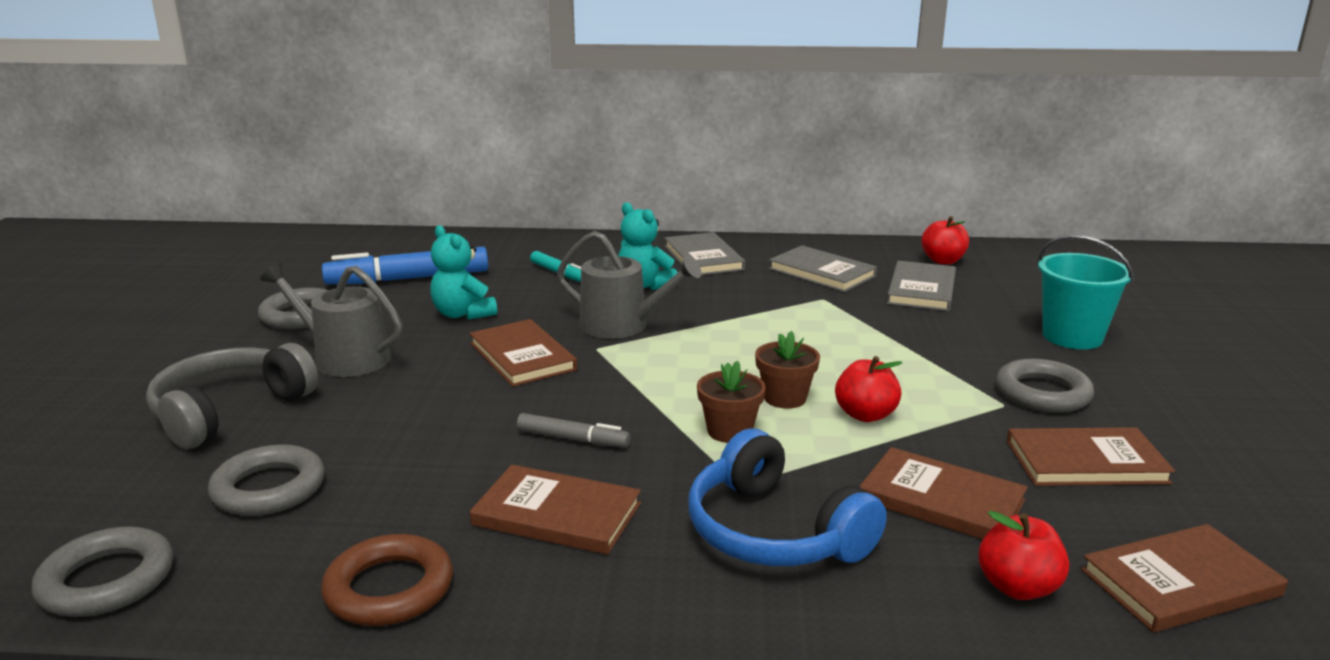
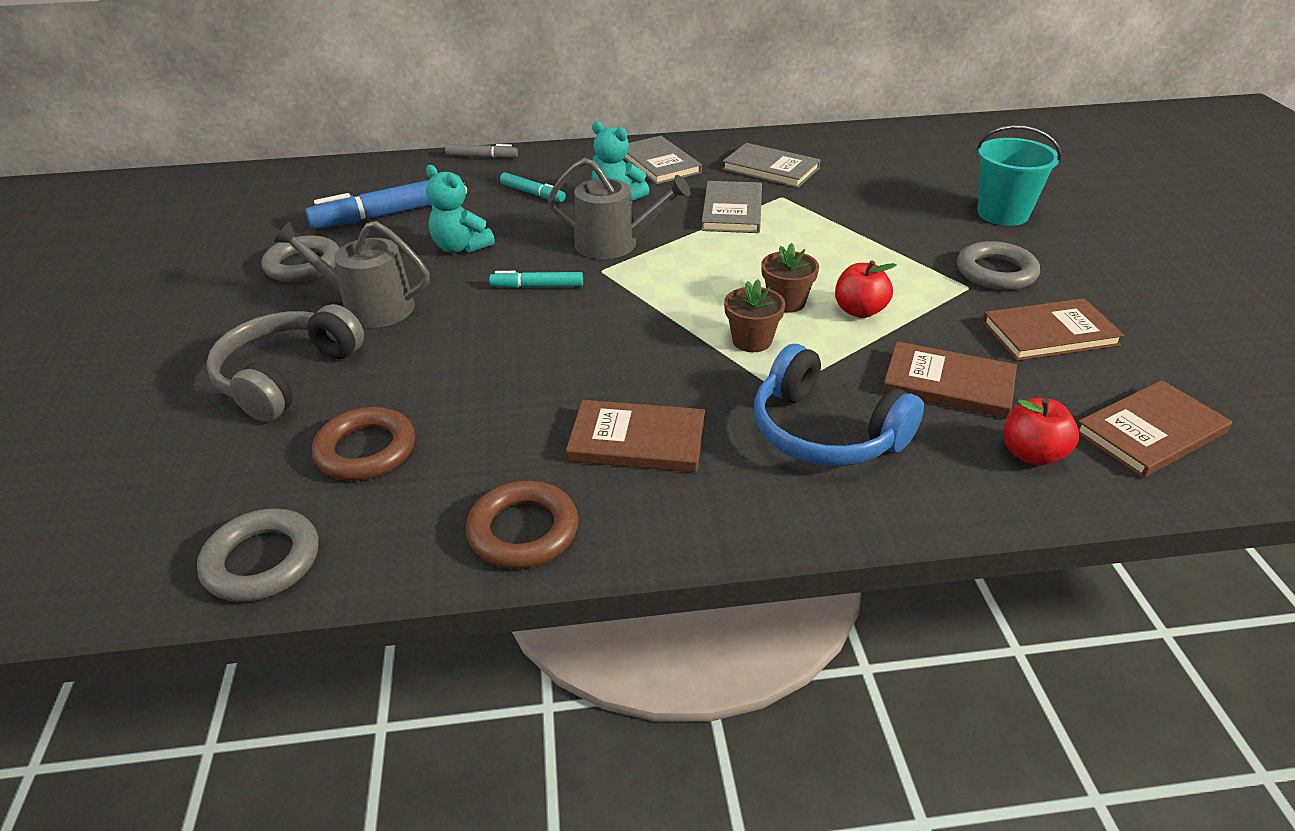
camera: 10 degrees left, 15 degrees up
grey ring [208,444,325,516] -> brown ring [312,407,415,481]
brown book [469,319,577,387] -> turquoise marker [489,271,583,288]
grey marker [517,413,630,448] -> grey marker moved to [445,144,518,159]
grey book [887,261,956,311] -> grey book moved to [701,181,762,233]
red apple [921,216,969,264] -> none

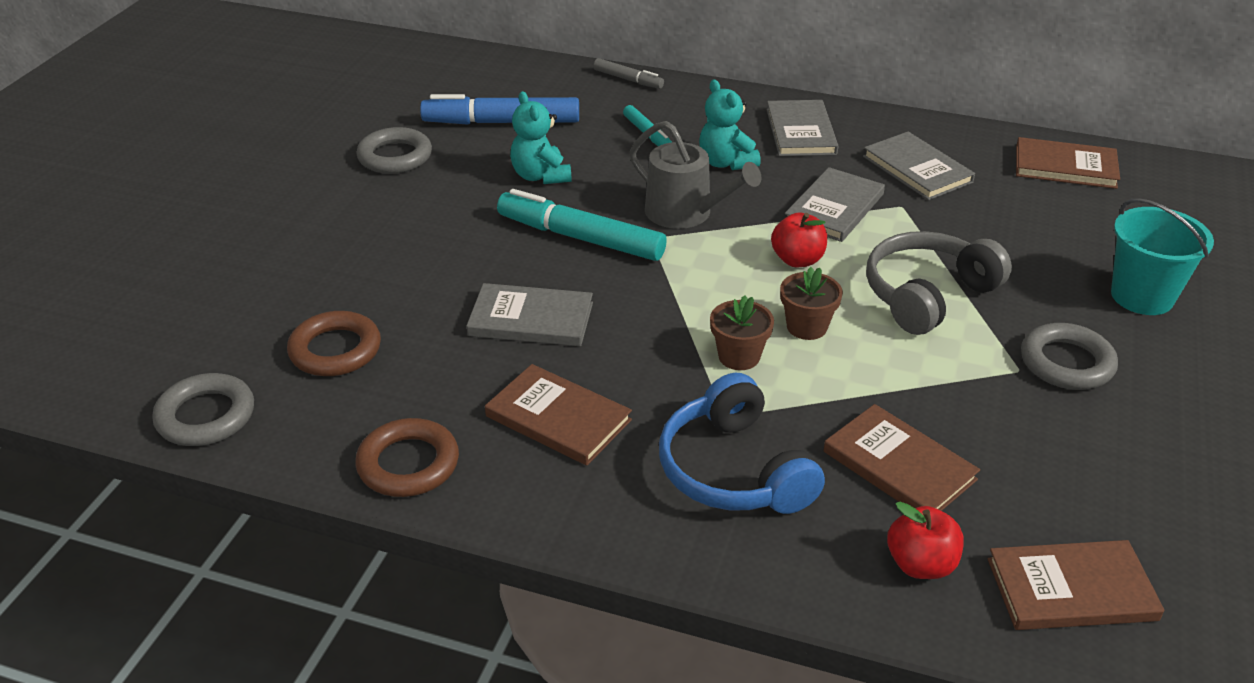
camera: 25 degrees right, 0 degrees up
grey headphones [206,304,364,422] -> grey headphones moved to [866,231,1012,335]
grey watering can [274,221,430,328] -> none
turquoise marker [489,271,583,288] -> turquoise marker [497,189,667,261], size x1.89
red apple [835,260,897,318] -> red apple moved to [771,213,827,267]
brown book [982,298,1124,361] -> brown book moved to [1016,137,1120,189]
none -> grey book [466,283,593,346]

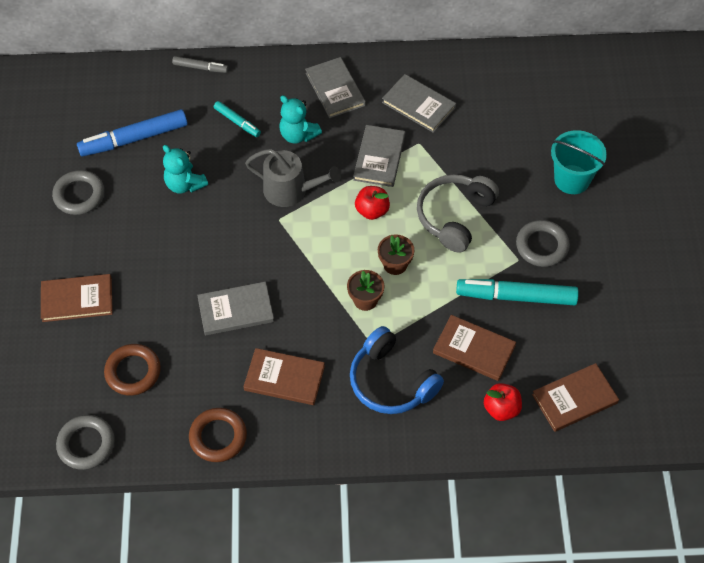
camera: 20 degrees left, 20 degrees up
turquoise marker [497,189,667,261] -> turquoise marker moved to [456,279,579,305]
brown book [1016,137,1120,189] -> brown book moved to [41,274,113,322]

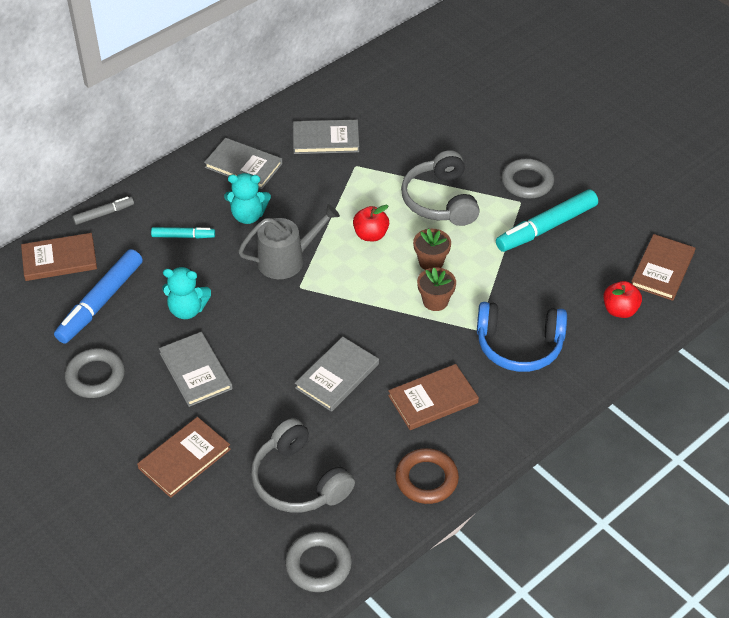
camera: 40 degrees left, 10 degrees down
brown ring [104,344,161,396] -> grey headphones [251,418,355,513]
grey book [353,125,405,187] -> grey book moved to [159,332,233,407]
brown book [433,315,516,381] -> brown book moved to [21,233,97,281]
turquoise bucket [551,130,607,194] -> none

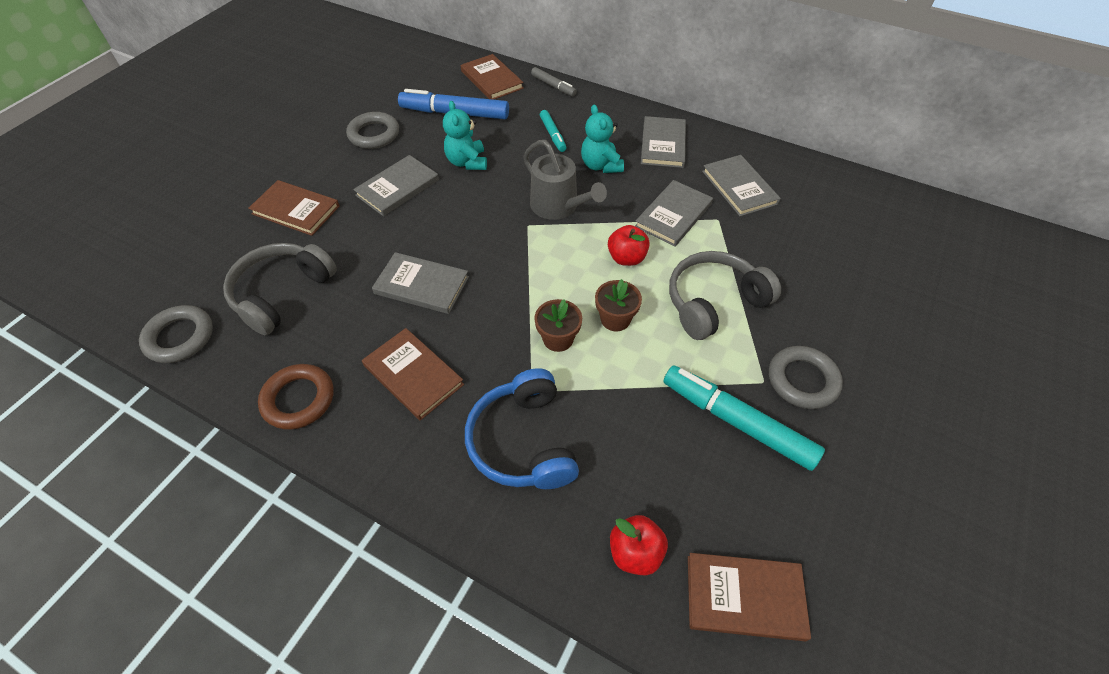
camera: 70 degrees right, 5 degrees up
none -> grey book [635,180,713,247]

